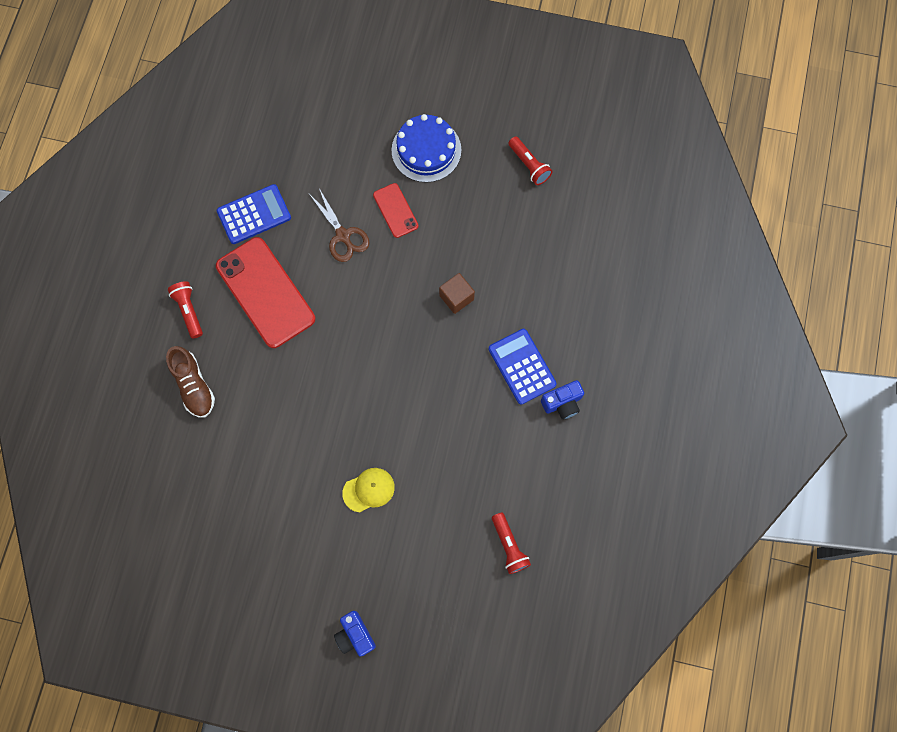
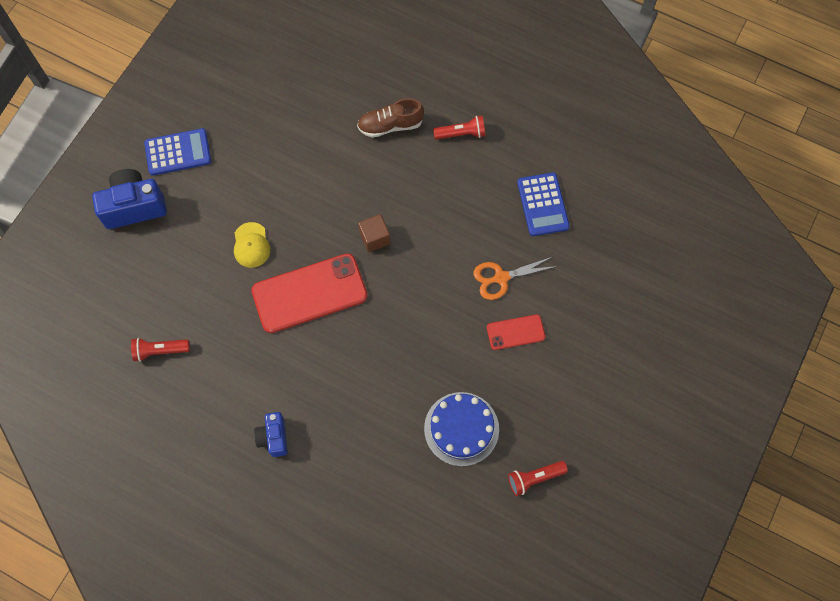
camera: 105 degrees right, 5 degrees down
red phone [216,237,315,348] -> red phone moved to [251,253,368,333]
brown scissors [309,188,369,262] -> orange scissors [473,256,558,300]
blue camera [334,611,376,657] -> blue camera [92,169,167,229], size x1.70
blue cake [392,114,461,183] -> blue cake moved to [424,392,499,466]
brown cube [439,273,475,314] -> brown cube moved to [358,214,391,252]
blue calculator [488,329,557,405] -> blue calculator moved to [144,128,211,176]

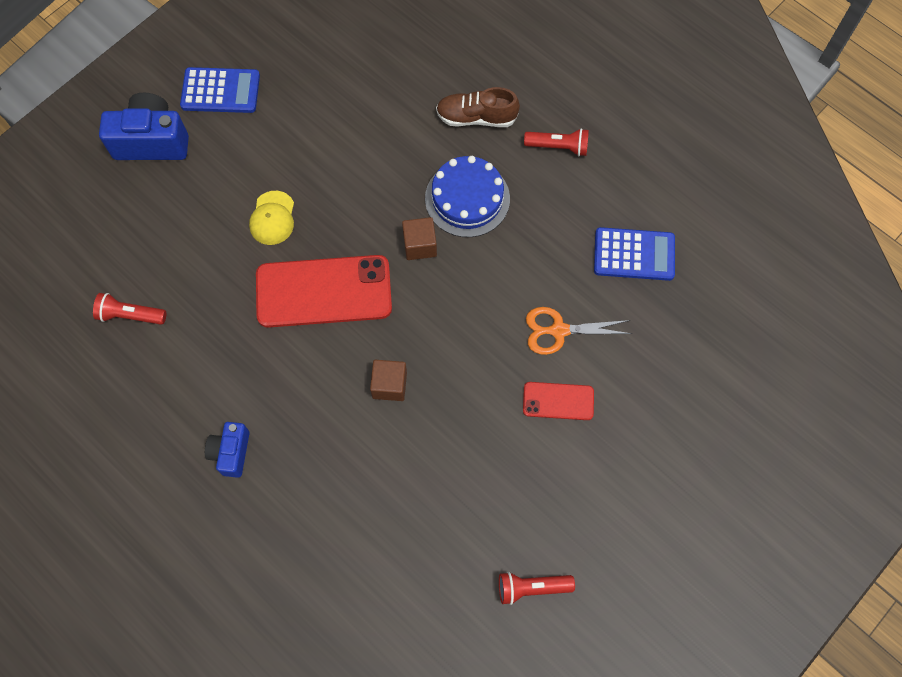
camera: 15 degrees right, 0 degrees up
blue cake [424,392,499,466] -> blue cake moved to [425,156,510,237]
blue calculator [517,172,570,236] -> blue calculator turned 90 degrees counterclockwise [594,227,675,281]
none -> brown cube [370,360,407,401]

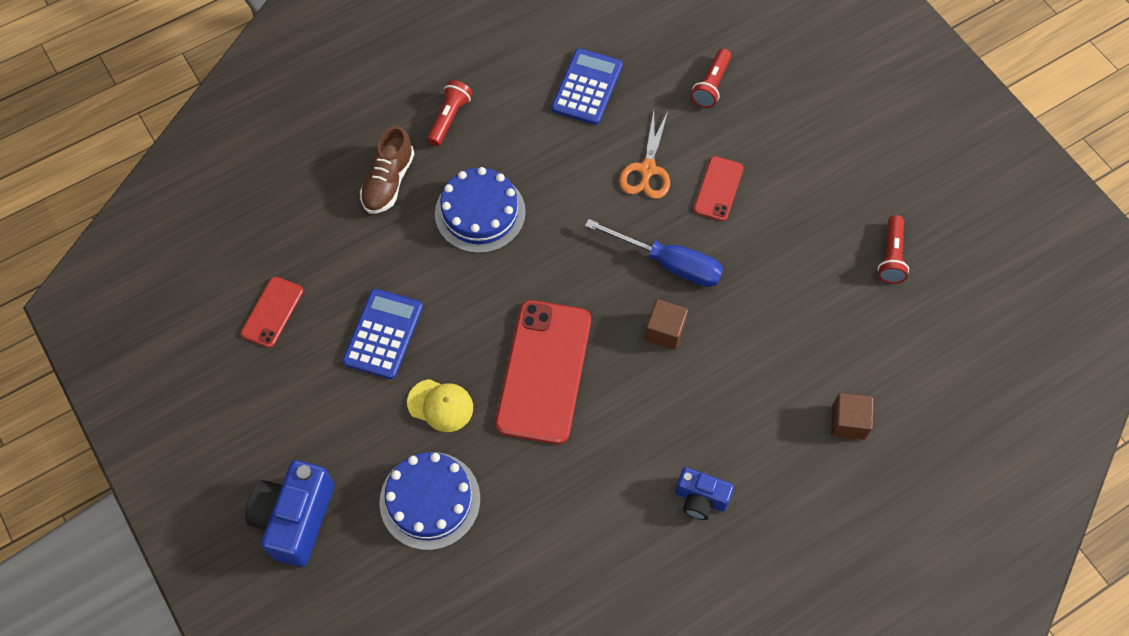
camera: 75 degrees left, 5 degrees down
red flashlight [93,293,166,325] -> red flashlight moved to [691,48,731,108]
blue calculator [180,67,260,113] -> blue calculator moved to [343,289,423,379]
brown cube [402,217,437,260] -> brown cube moved to [831,393,874,440]
none -> red phone [241,277,303,348]
none -> blue cake [379,452,480,550]
none -> blue screwdriver [585,219,723,287]

